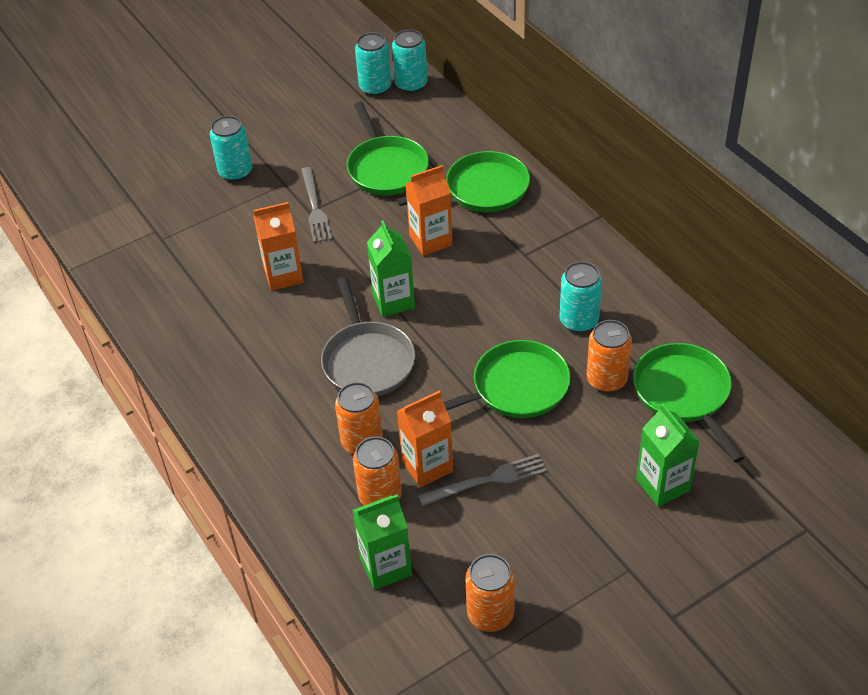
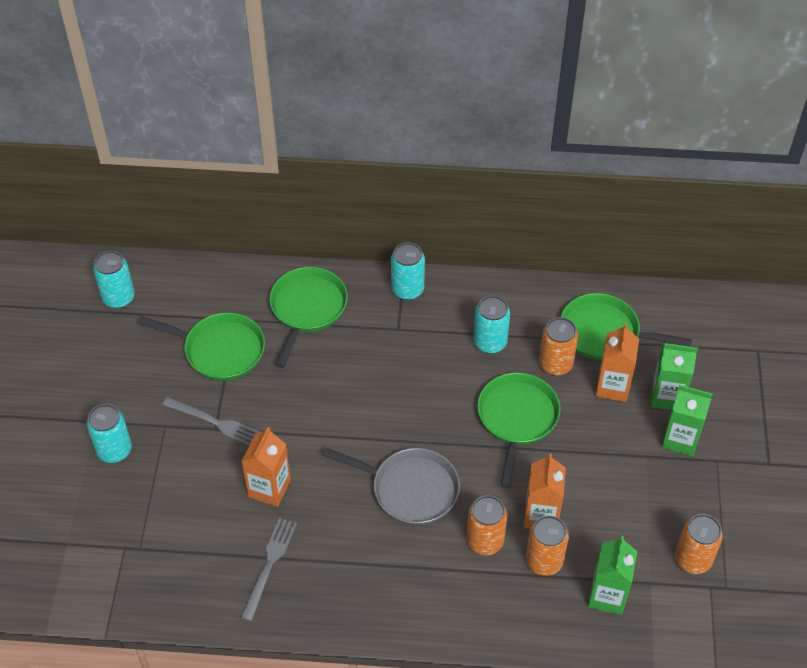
camera: 55 degrees left, 5 degrees up
green carton [367,220,415,317] -> green carton moved to [662,385,713,456]
turquoise can [392,29,428,93] -> turquoise can moved to [391,242,425,300]
orange carton [405,165,453,256] -> orange carton moved to [596,323,639,402]
grey fork [418,454,547,506] -> grey fork moved to [241,518,297,621]

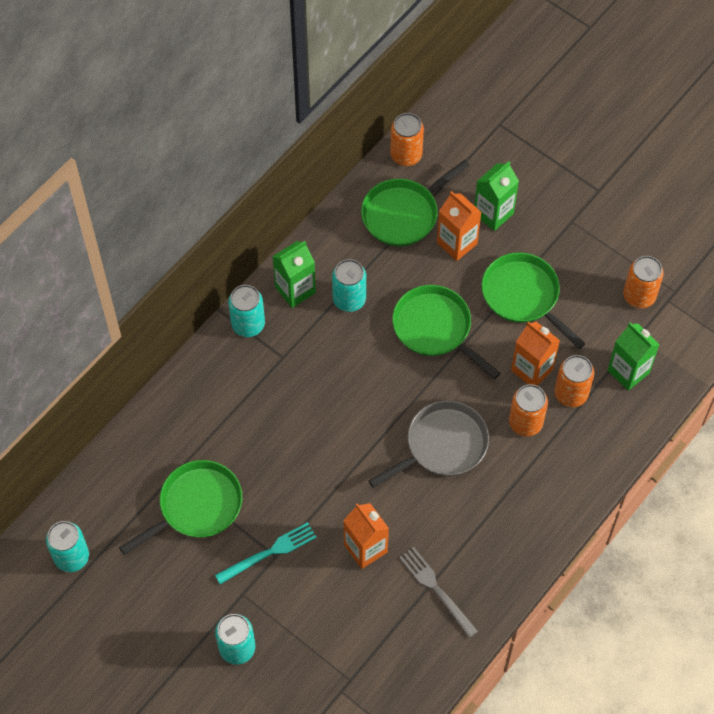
camera: 55 degrees left, 10 degrees up
grey fork [162,397,261,446] -> turquoise fork [215,522,317,584]
green pan [269,267,348,368] -> green pan moved to [481,252,586,349]
orange can [539,317,578,376] -> orange can moved to [390,113,424,166]
green carton [662,385,713,456] -> green carton moved to [272,241,316,308]

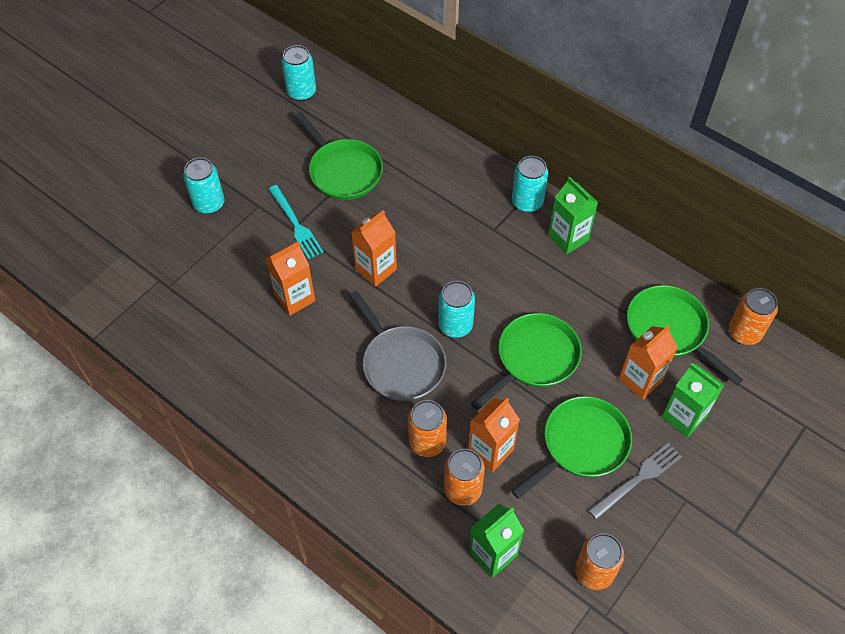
camera: 90 degrees right, 5 degrees down
turquoise can [332,259,366,312] -> turquoise can moved to [438,281,475,338]
grey fork [399,547,478,638] -> grey fork moved to [588,443,682,520]
none -> orange carton [351,210,397,287]

